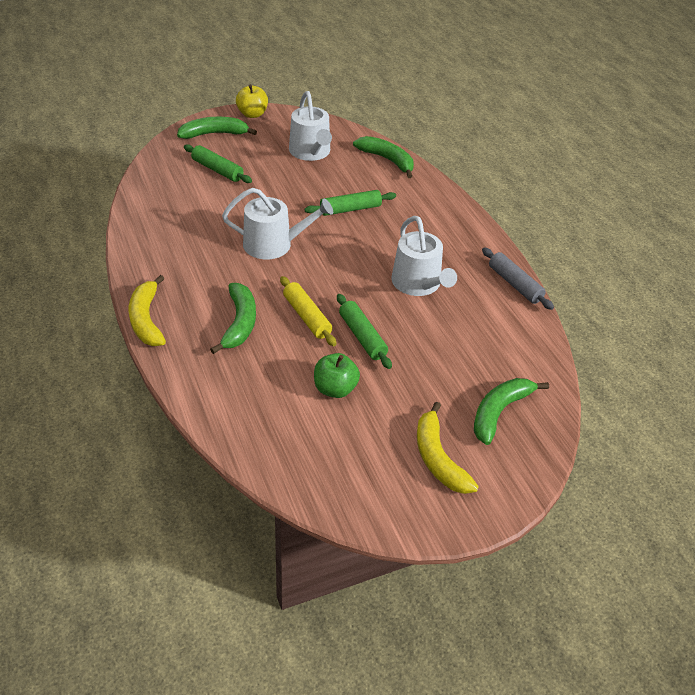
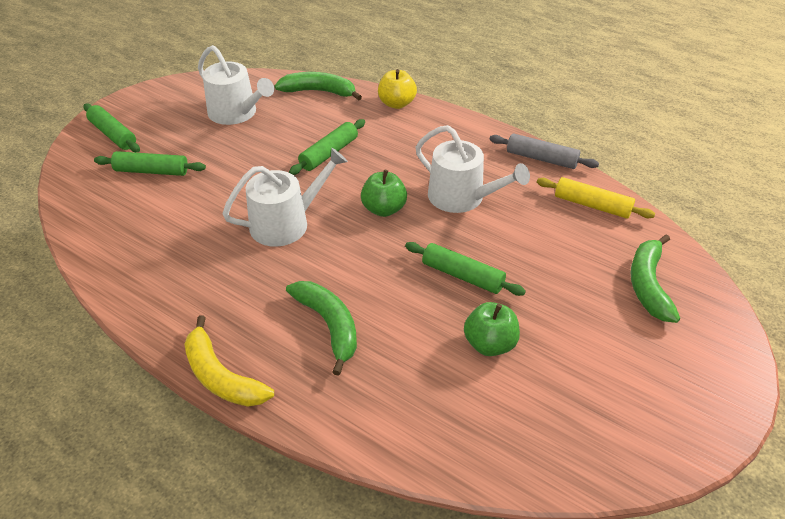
camera: 30 degrees left, 0 degrees up
green banana [177,117,257,139] -> green rolling pin [84,103,140,152]
yellow apple [236,84,268,118] -> yellow apple moved to [378,69,417,109]
yellow rolling pin [280,276,337,346] -> yellow rolling pin moved to [537,177,655,219]
yellow banana [417,402,479,494] -> none
none -> green apple [361,170,407,217]

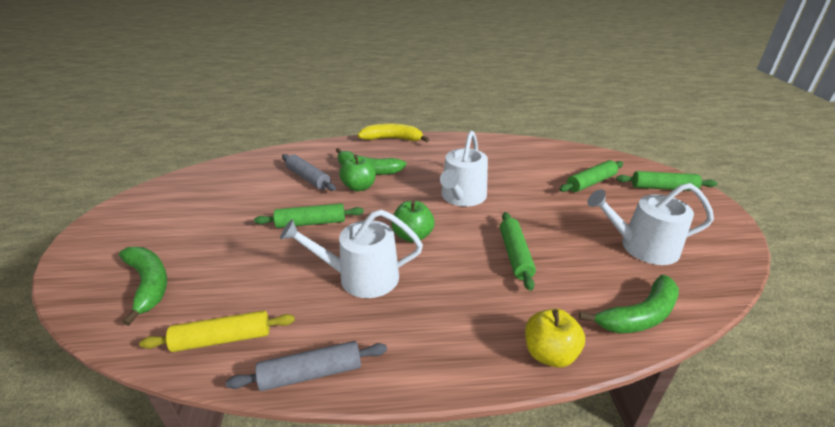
camera: 140 degrees right, 10 degrees down
green apple [464,302,520,356] -> green apple moved to [339,154,376,191]
none -> grey rolling pin [282,154,336,191]

